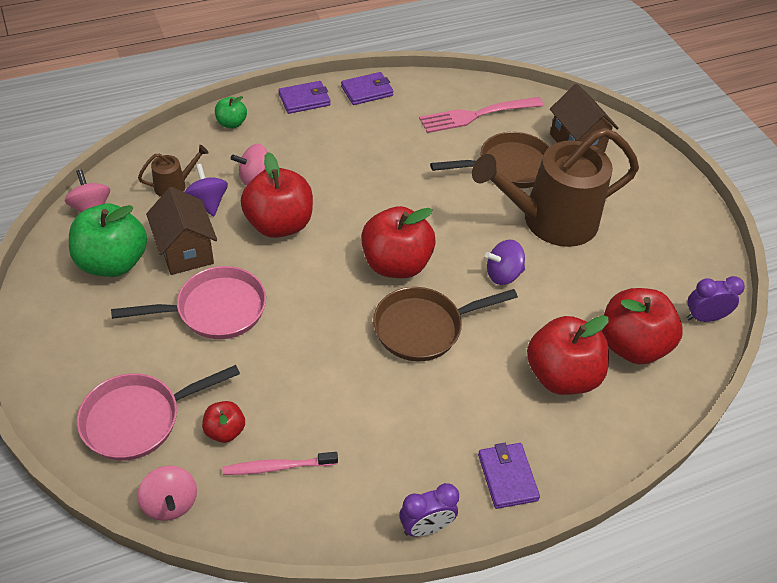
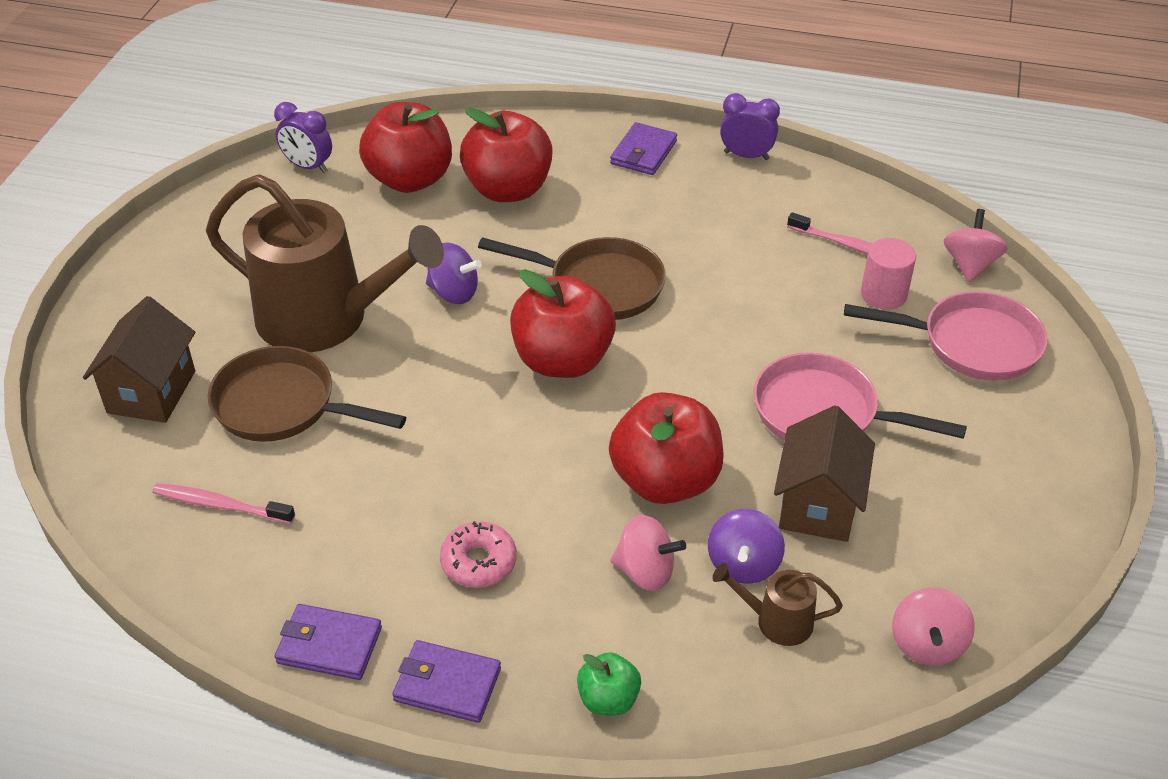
camera: 140 degrees left, 5 degrees down
green apple [69,204,147,277] -> none
red apple [202,401,245,443] -> pink cylinder [861,238,916,310]
pink fork [419,97,544,133] -> pink toothbrush [152,483,295,524]
none -> pink donut [440,521,517,588]

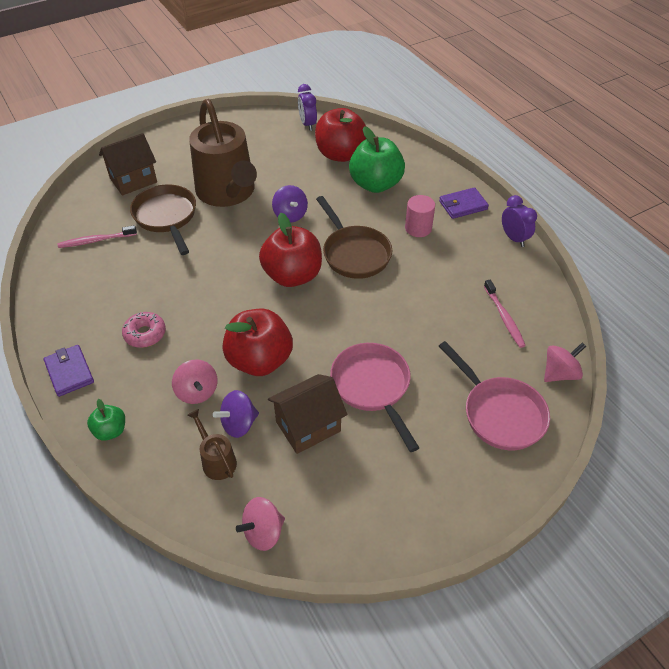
camera: 45 degrees right, 5 degrees up
pink toothbrush [152,483,295,524] -> pink toothbrush turned 75 degrees counterclockwise [58,225,137,248]
purple wallet [275,604,382,680] -> none
red apple [460,107,553,202] -> green apple [349,126,405,193]
pink cylinder [861,238,916,310] -> pink cylinder moved to [405,195,435,237]

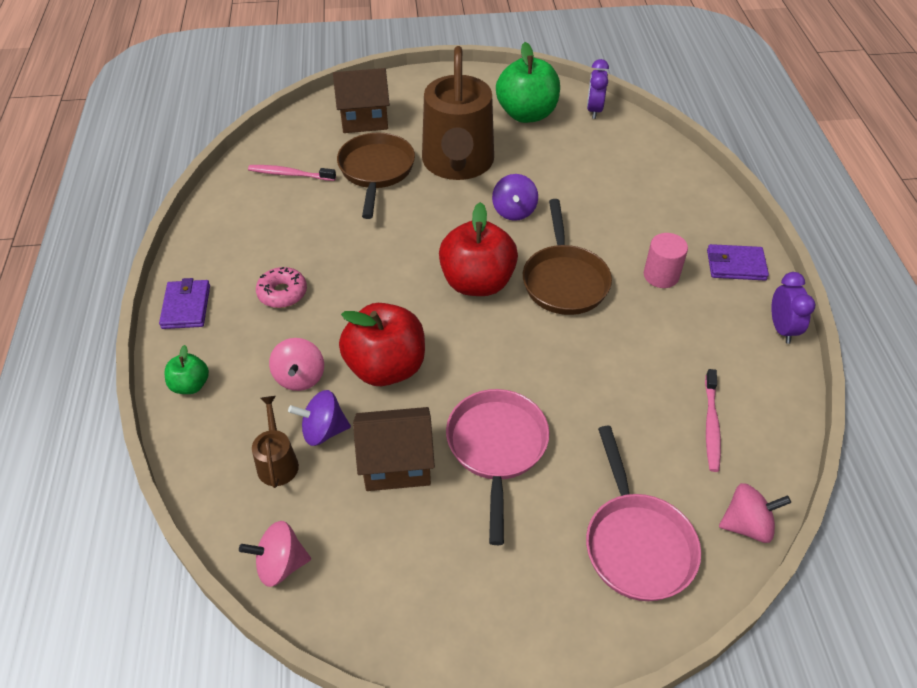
camera: 25 degrees right, 0 degrees up
red apple [315,108,366,162] -> none
green apple [349,126,405,193] -> green apple moved to [496,42,560,123]

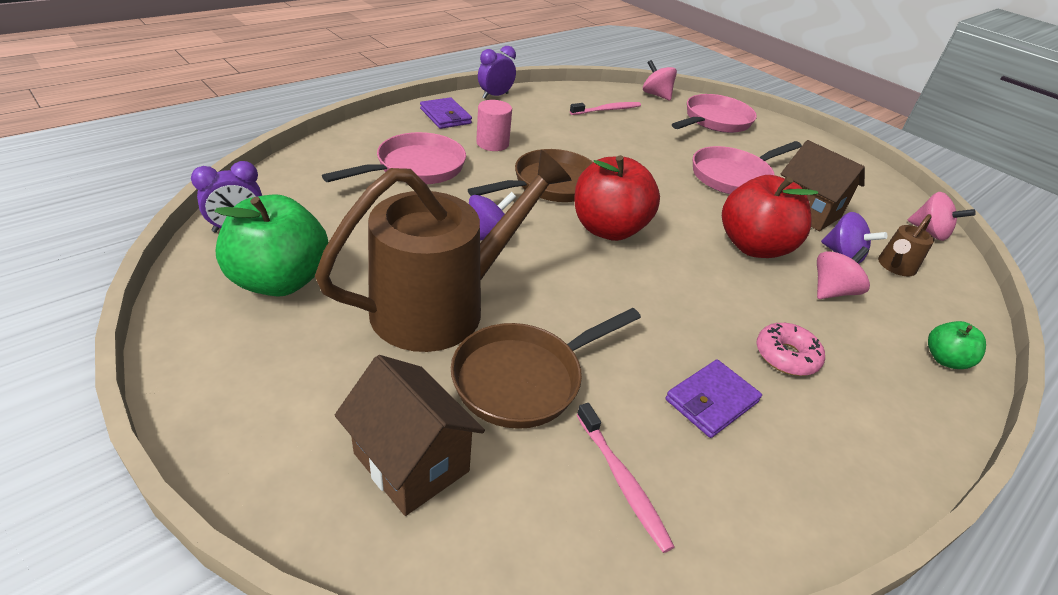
camera: 130 degrees left, 10 degrees down
purple wallet [159,278,210,329] -> purple wallet moved to [666,359,762,438]
none -> pink pan [322,132,466,184]

